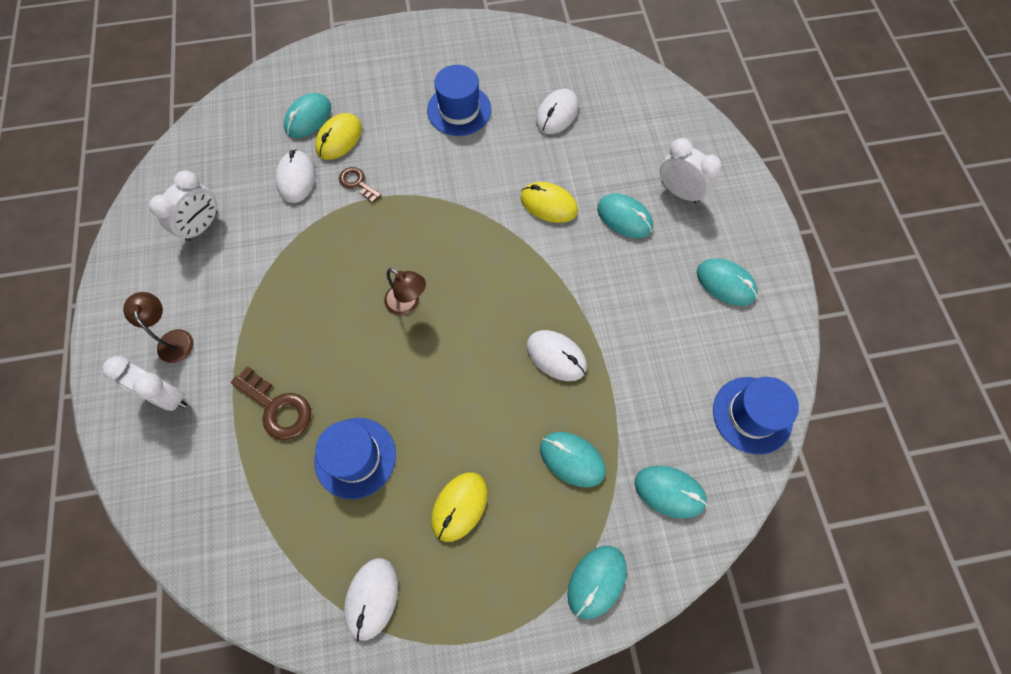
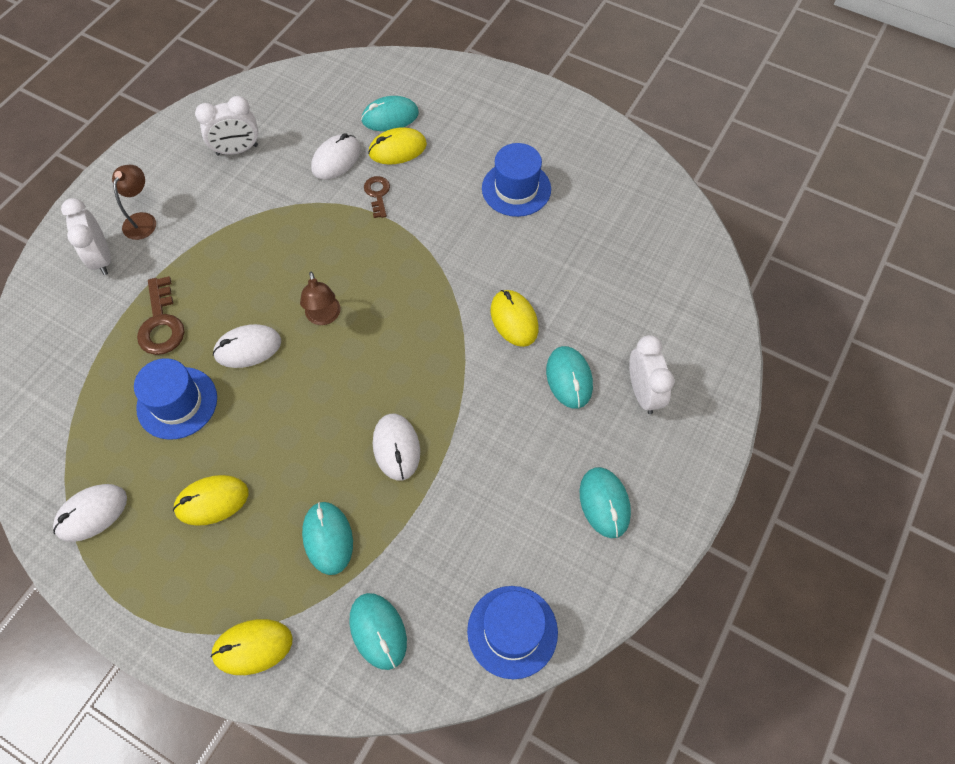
camera: 40 degrees right, 5 degrees down
white mouse [536,89,579,134] -> white mouse moved to [213,324,281,368]
turquoise mouse [567,546,627,619] -> yellow mouse [211,619,293,675]

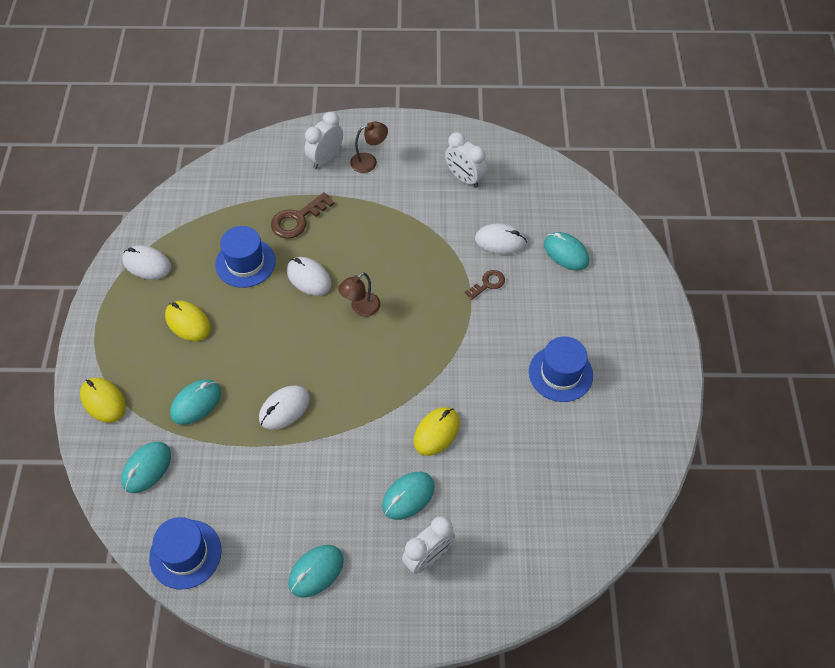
camera: 60 degrees right, 5 degrees down
yellow mouse [368,127,427,165] -> none

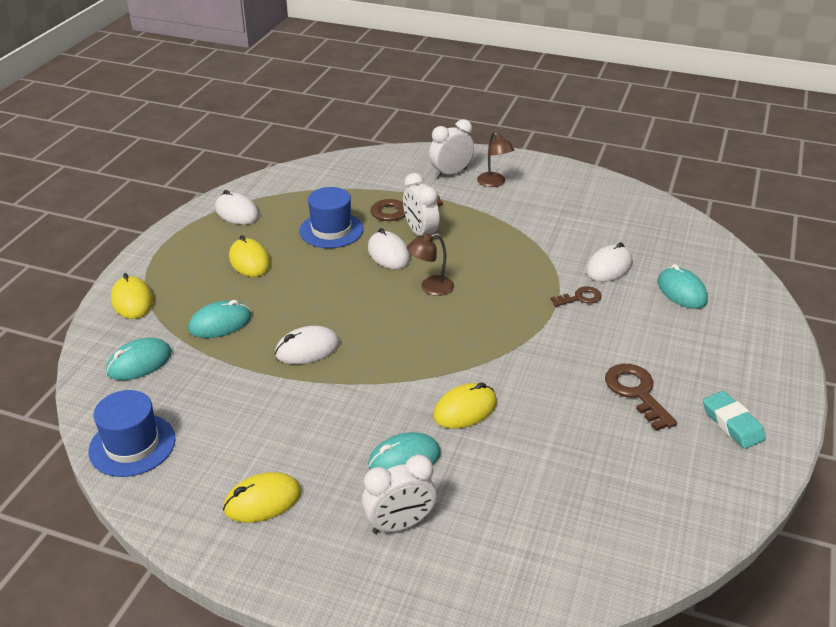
camera: 20 degrees right, 20 degrees down
turquoise mouse [288,545,344,598] -> yellow mouse [223,472,301,523]
brown lamp [350,122,388,173] -> brown lamp turned 60 degrees clockwise [477,132,514,187]
white clock [445,132,487,188] -> white clock moved to [403,173,440,236]
white mouse [475,223,527,254] -> white mouse turned 75 degrees counterclockwise [586,242,632,282]
blue hat [529,336,593,402] -> brown key [605,364,677,431]
none -> turquoise eraser [703,391,766,449]

